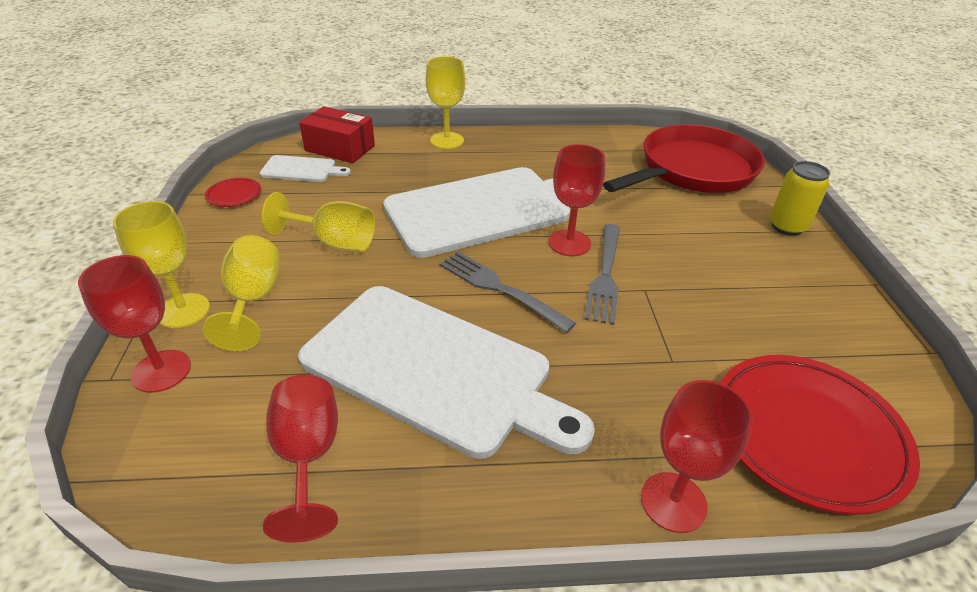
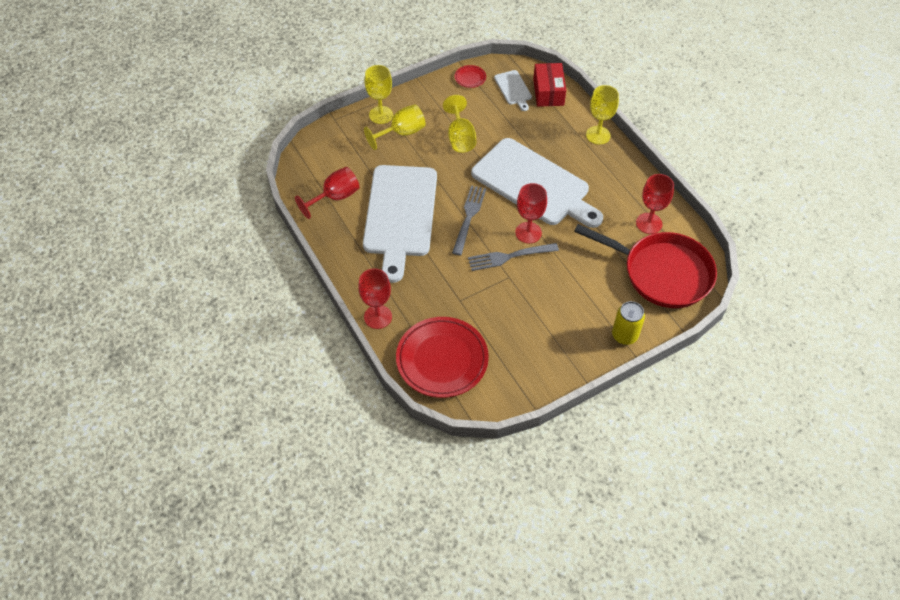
camera: 65 degrees right, 15 degrees up
red goblet [78,255,191,393] -> red goblet moved to [636,174,674,234]

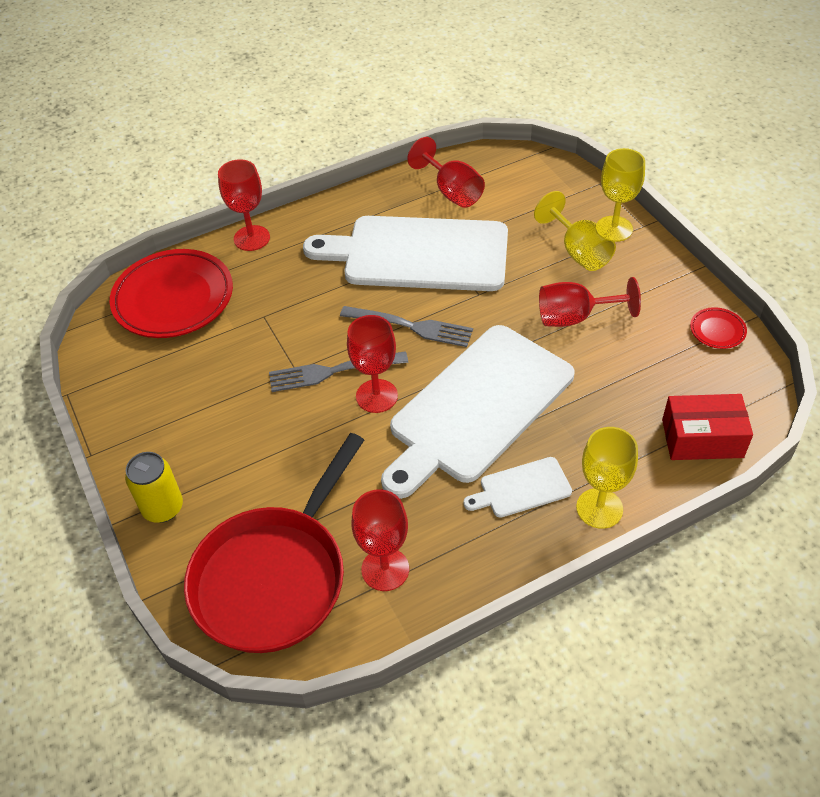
camera: 95 degrees right, 5 degrees down
yellow goblet [443,95,476,153] -> red goblet [539,277,641,327]
grey fork [468,243,559,271] -> grey fork turned 90 degrees counterclockwise [269,351,408,392]
white cutting board [494,70,532,111] -> white cutting board moved to [463,457,572,518]

